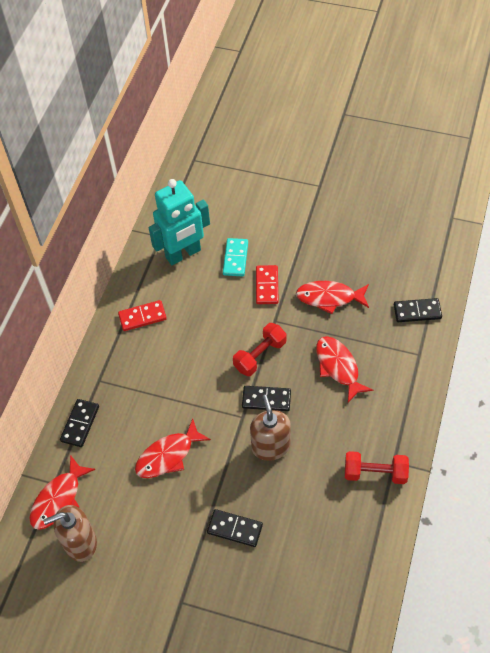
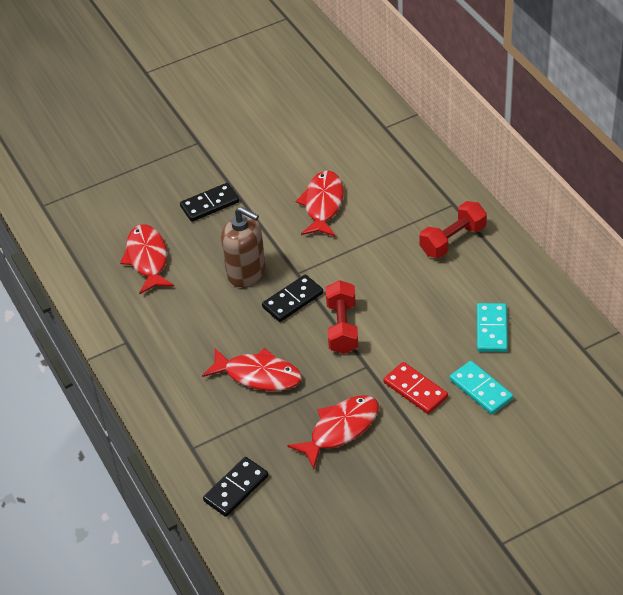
camera: 135 degrees right, 10 degrees down
red fish [29,455,96,530] -> red fish moved to [120,224,174,295]
brown soap dispenser [43,505,97,562] -> none
black domino [60,399,99,447] -> none
red domino [118,300,167,331] -> none
turquoise robot [149,179,210,265] -> none
red dumbbell [345,451,409,484] -> red dumbbell moved to [419,201,487,258]
none -> turquoise domino [477,303,508,352]

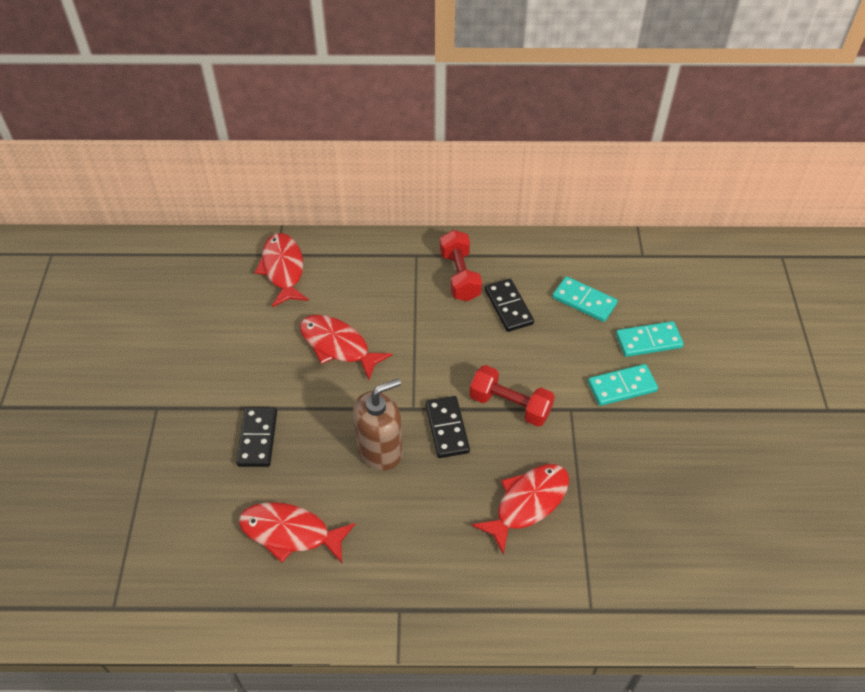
camera: 65 degrees left, 5 degrees up
black domino [203,457,268,517] -> black domino moved to [485,279,534,332]
red fish [287,395,379,469] -> red fish moved to [255,233,309,307]
red domino [383,362,448,414] -> turquoise domino [588,364,658,406]

